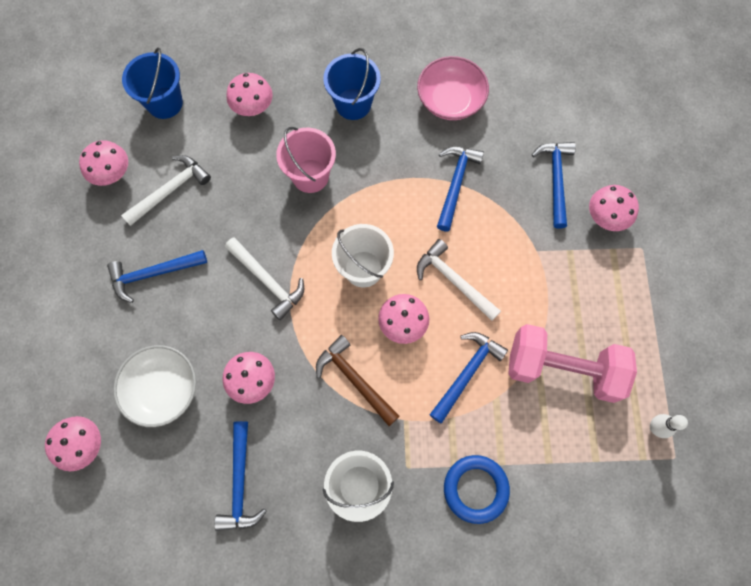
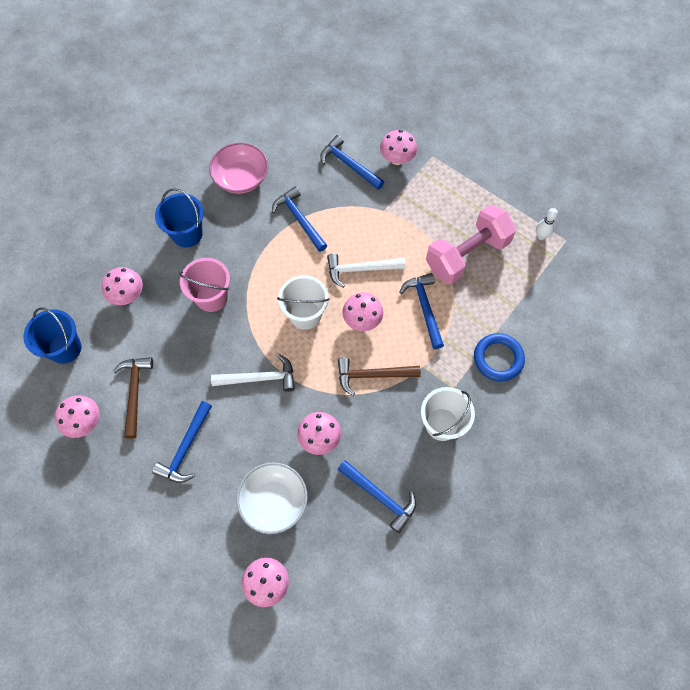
camera: 50 degrees left, 5 degrees down
white hammer [121,155,211,226] -> brown hammer [113,357,153,439]

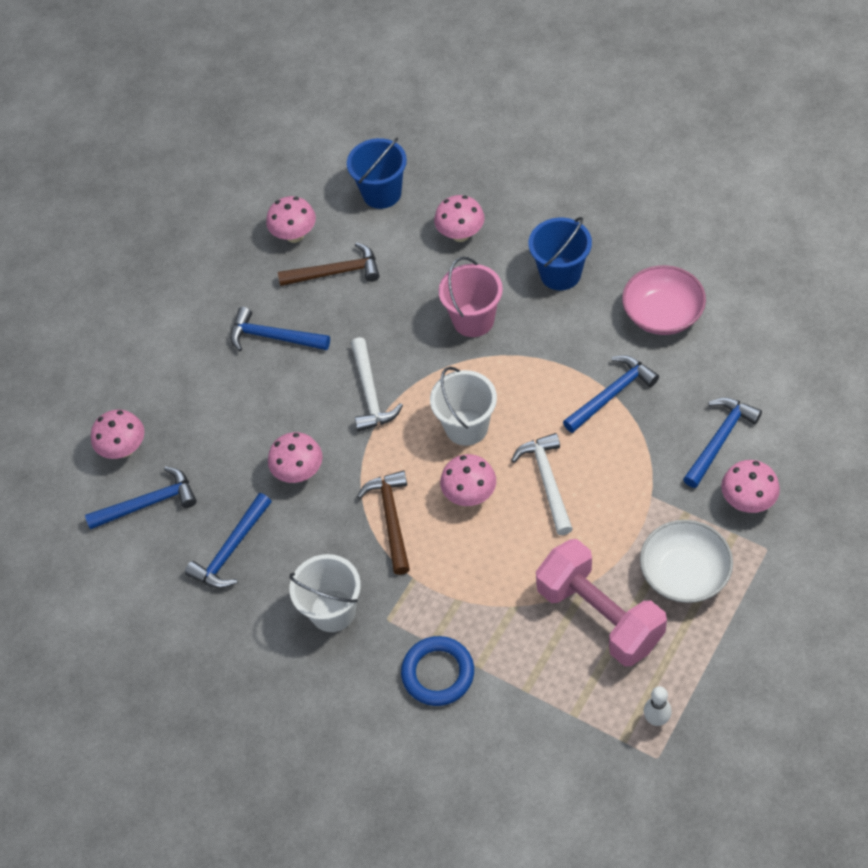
camera: 90 degrees right, 10 degrees down
white bowl [237,462,308,534] -> white bowl moved to [640,520,733,603]
blue hammer [399,273,444,349] -> blue hammer moved to [85,467,197,529]

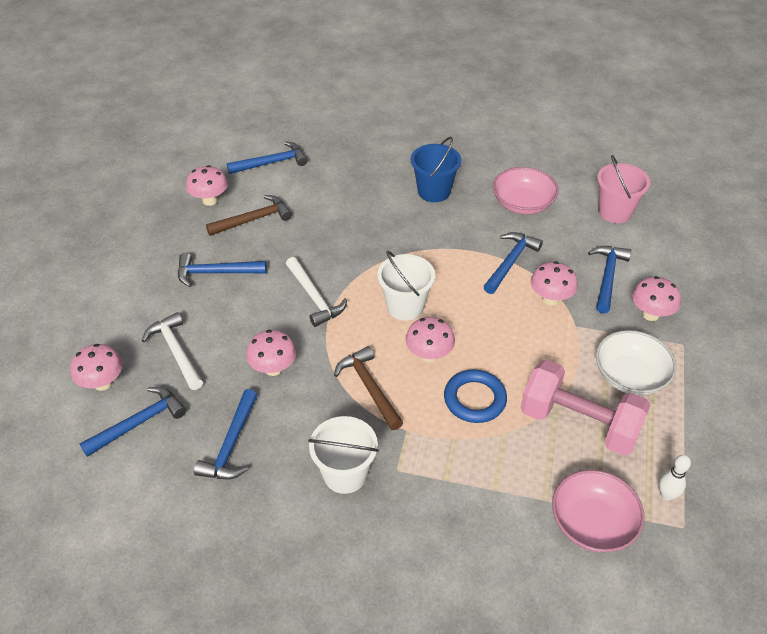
camera: 25 degrees left, 10 degrees down
blue bucket [347,138,407,209] -> blue hammer [227,142,308,174]
blue ring [401,636,474,706] -> blue ring moved to [444,369,507,423]
pink mushroom [434,195,485,242] -> pink mushroom moved to [531,261,578,305]
pink bucket [439,257,503,337] -> pink bucket moved to [597,155,650,223]
white hammer [511,433,573,535] -> white hammer moved to [142,312,203,390]
none -> pink bowl [552,470,645,552]

